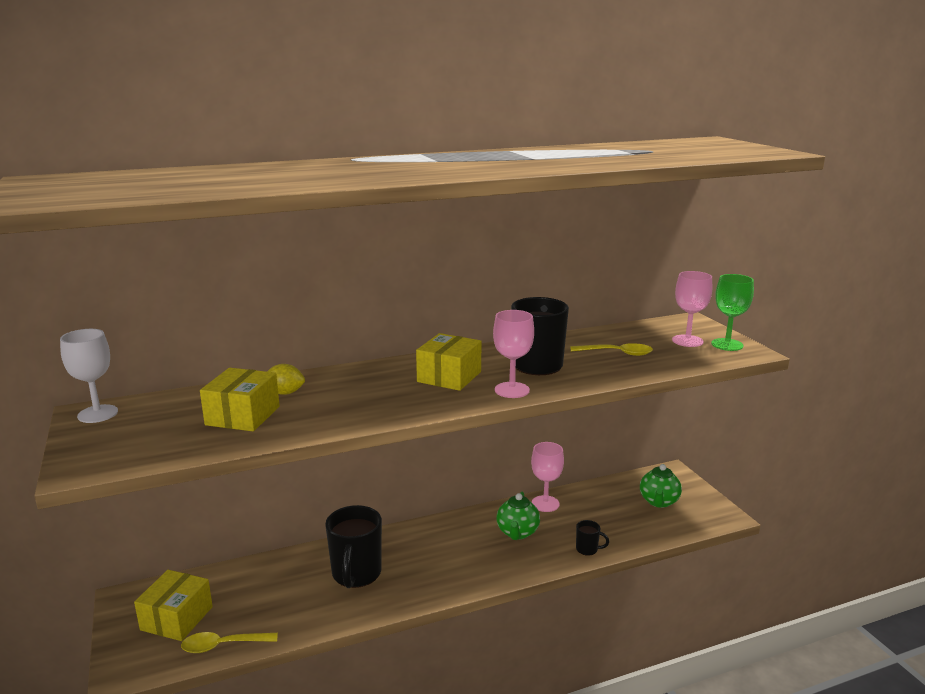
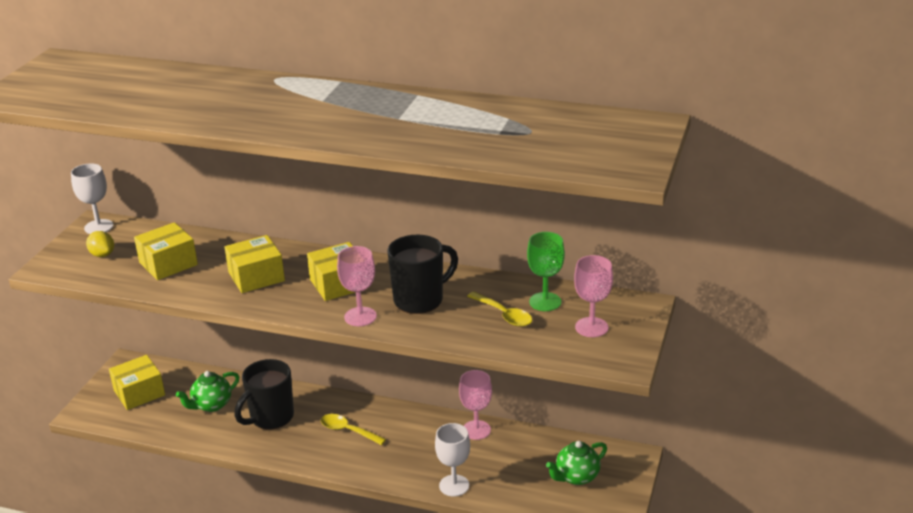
camera: 40 degrees right, 10 degrees up
yellow spoon [181,632,278,653] -> yellow spoon moved to [321,414,386,445]
yellow lemon [267,364,305,395] -> yellow lemon moved to [86,231,114,257]
green teapot [497,492,540,540] -> green teapot moved to [176,371,239,412]
black mug [576,520,609,556] -> white goblet [435,423,470,497]
green goblet [711,274,754,351] -> green goblet moved to [527,232,565,311]
none -> yellow box [224,235,285,293]

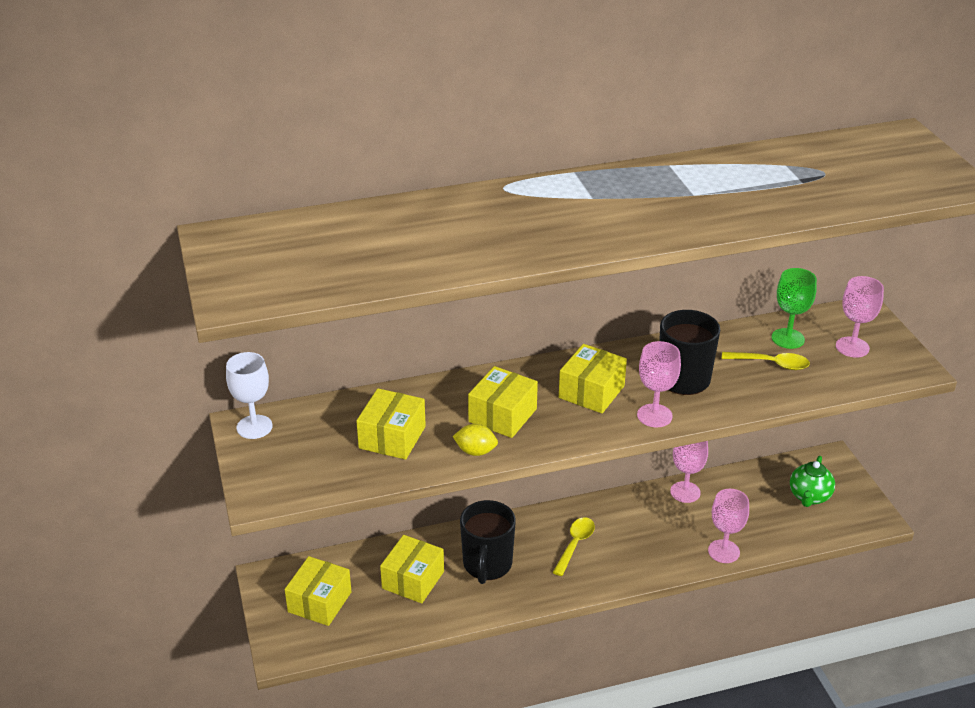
camera: 35 degrees left, 5 degrees up
yellow lemon [86,231,114,257] -> yellow lemon moved to [453,424,498,456]
green teapot [176,371,239,412] -> yellow box [380,535,444,603]
yellow spoon [321,414,386,445] -> yellow spoon turned 120 degrees clockwise [553,517,595,576]
white goblet [435,423,470,497] -> pink goblet [708,489,749,563]

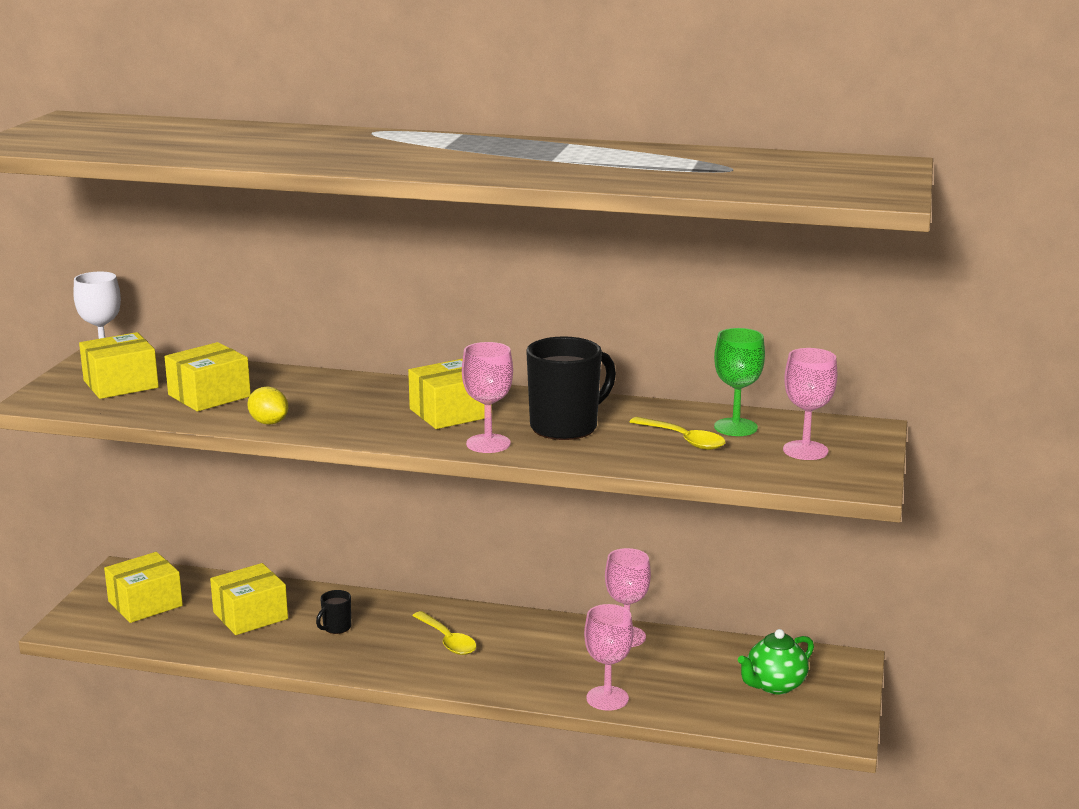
camera: 30 degrees right, 15 degrees down
black mug [460,500,516,584] -> black mug [316,590,351,634], size x0.46
yellow box [468,366,538,438] -> yellow box moved to [79,332,159,399]
yellow spoon [553,517,595,576] -> yellow spoon turned 90 degrees clockwise [412,611,477,655]

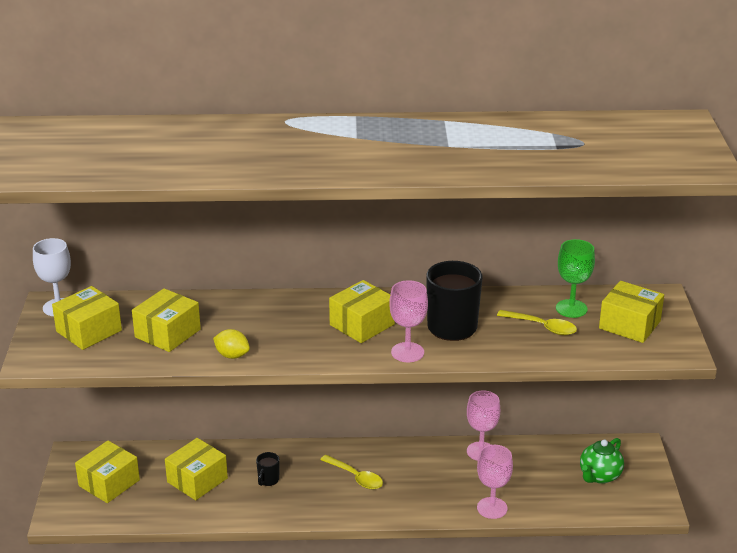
camera: 15 degrees left, 10 degrees up
pink goblet [783,348,837,460] -> yellow box [599,281,664,343]

